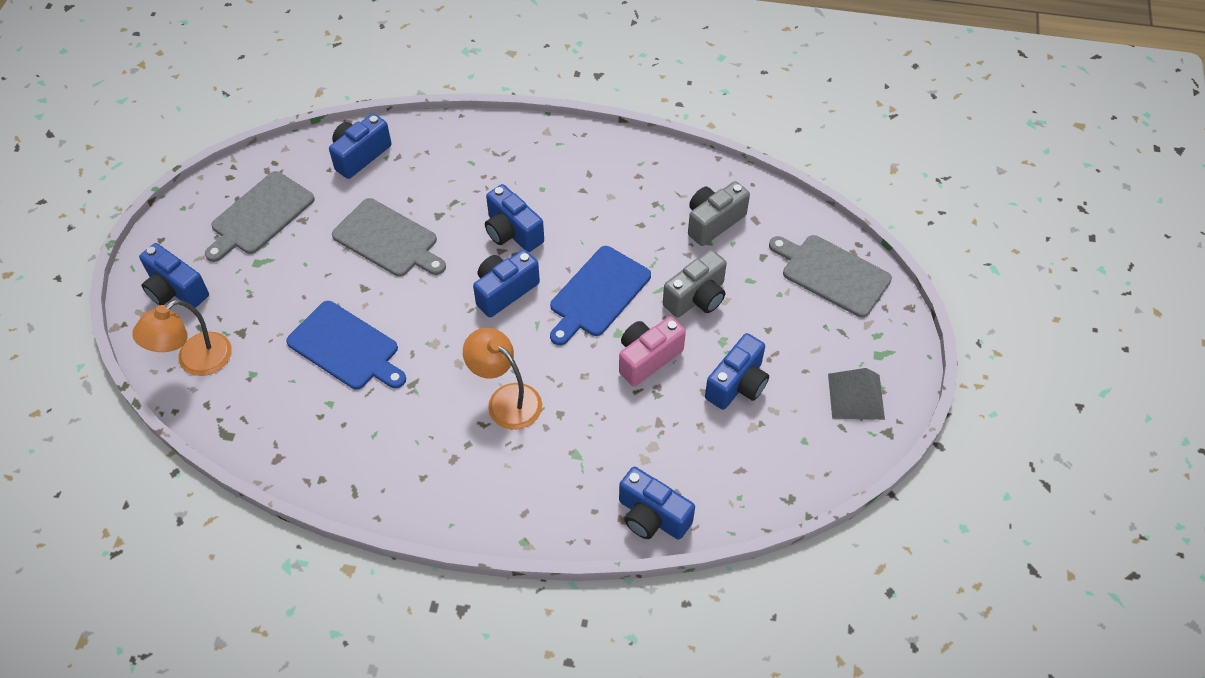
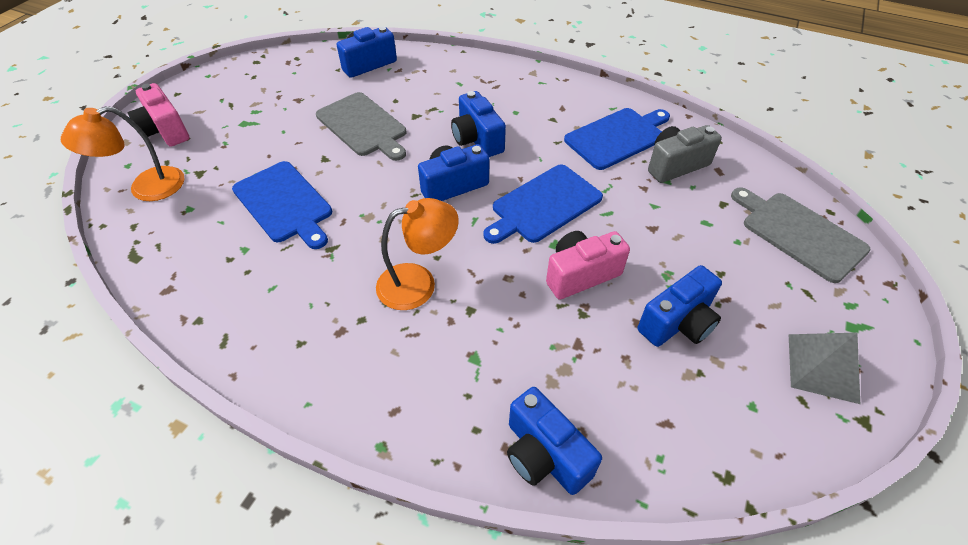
camera: 15 degrees right, 5 degrees down
blue camera [139,243,209,308] -> pink camera [128,83,190,147]
grey cutting board [205,171,315,262] -> none
orange lamp [463,328,542,430] -> orange lamp turned 105 degrees clockwise [376,198,459,310]
grey camera [663,250,727,318] -> none
none -> blue cutting board [564,108,670,170]

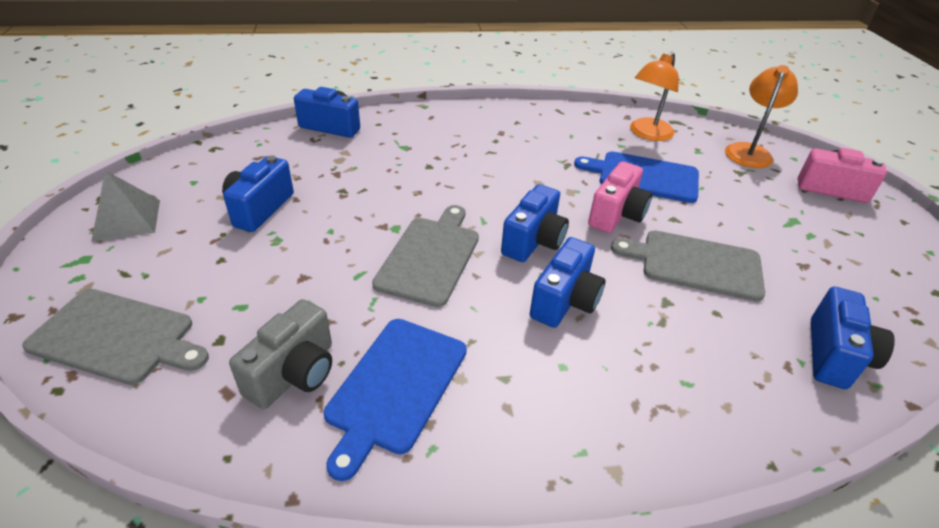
camera: 145 degrees right, 10 degrees down
orange lamp [376,198,459,310] -> orange lamp moved to [630,52,679,141]
blue camera [451,91,506,157] -> blue camera turned 90 degrees clockwise [530,237,606,328]
blue cutting board [483,165,603,244] -> grey cutting board [372,205,479,307]
pink camera [546,231,630,300] -> pink camera moved to [588,161,652,233]

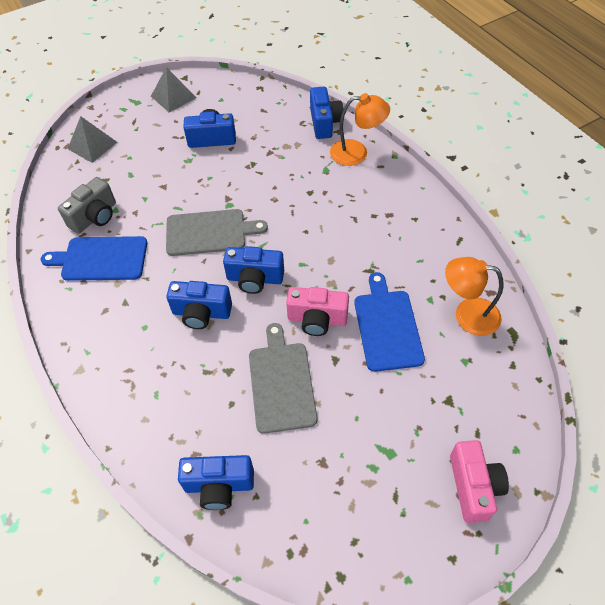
camera: 70 degrees right, 15 degrees up
grey cutting board [22,289,209,385] -> grey pyramid [68,116,117,163]
grey camera [229,299,332,409] -> grey camera turned 60 degrees counterclockwise [58,177,116,234]
orange lamp [725,65,798,168] -> orange lamp moved to [330,93,390,166]

